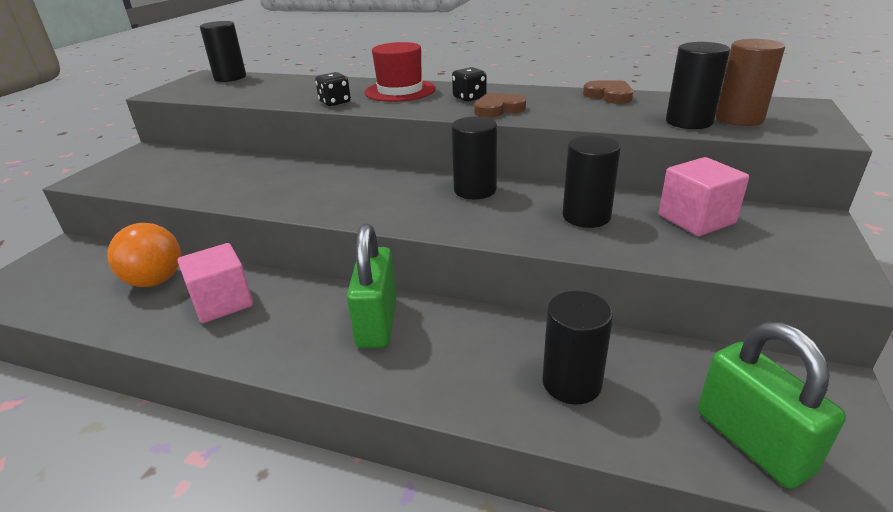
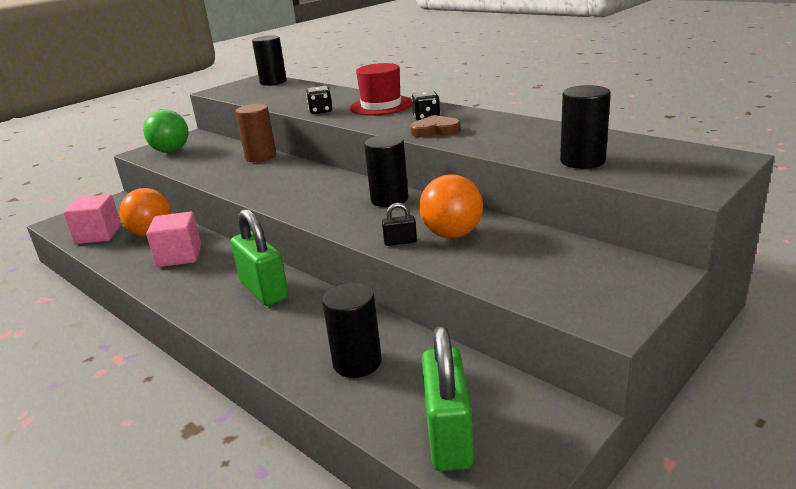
camera: 25 degrees right, 5 degrees down
green padlock [347,224,397,348] -> green padlock turned 60 degrees counterclockwise [231,209,289,306]
black cylinder [563,135,621,228] -> orange ball [419,174,483,238]
brown heart [583,81,633,104] -> none
pink cube [659,157,749,236] -> pink cube moved to [63,194,121,244]
brown cylinder [716,39,785,126] -> brown cylinder moved to [235,104,276,162]
none -> green ball [143,110,189,153]
none -> black padlock [382,203,417,246]

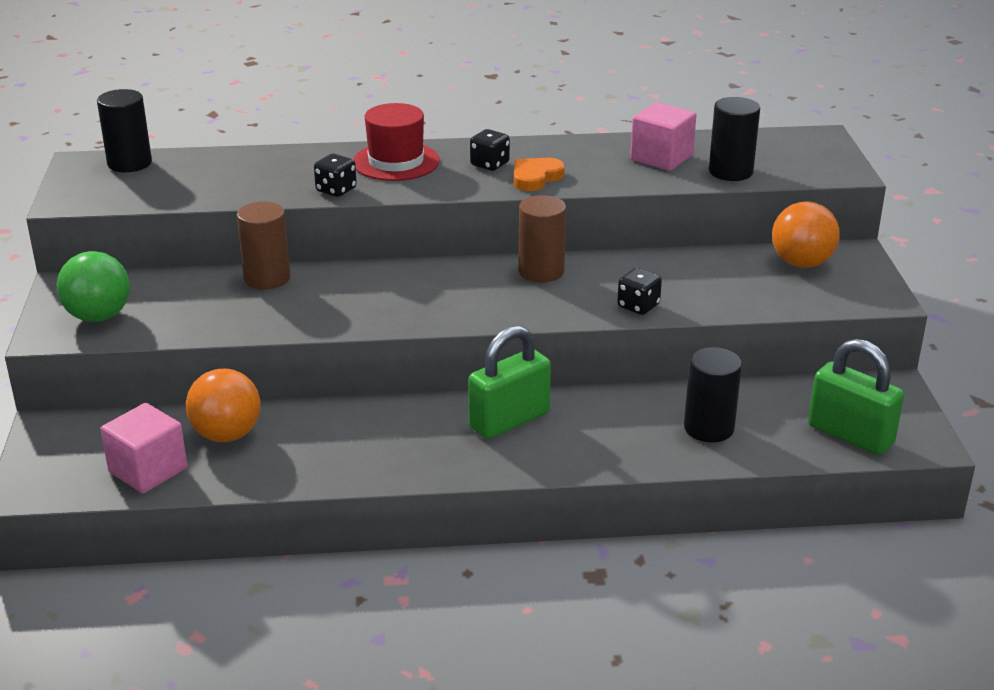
camera: 50 degrees left, 5 degrees up
pink cube [146,212,201,267] -> pink cube moved to [630,102,696,171]
green padlock [231,209,289,306] -> green padlock turned 45 degrees counterclockwise [468,325,551,439]
black cylinder [364,135,408,207] -> brown cylinder [518,195,566,282]
black padlock [382,203,417,246] -> black dice [617,268,662,315]
brown heart [410,115,461,137] -> orange heart [514,158,565,191]
orange ball [419,174,483,238] -> orange ball moved to [772,201,839,268]

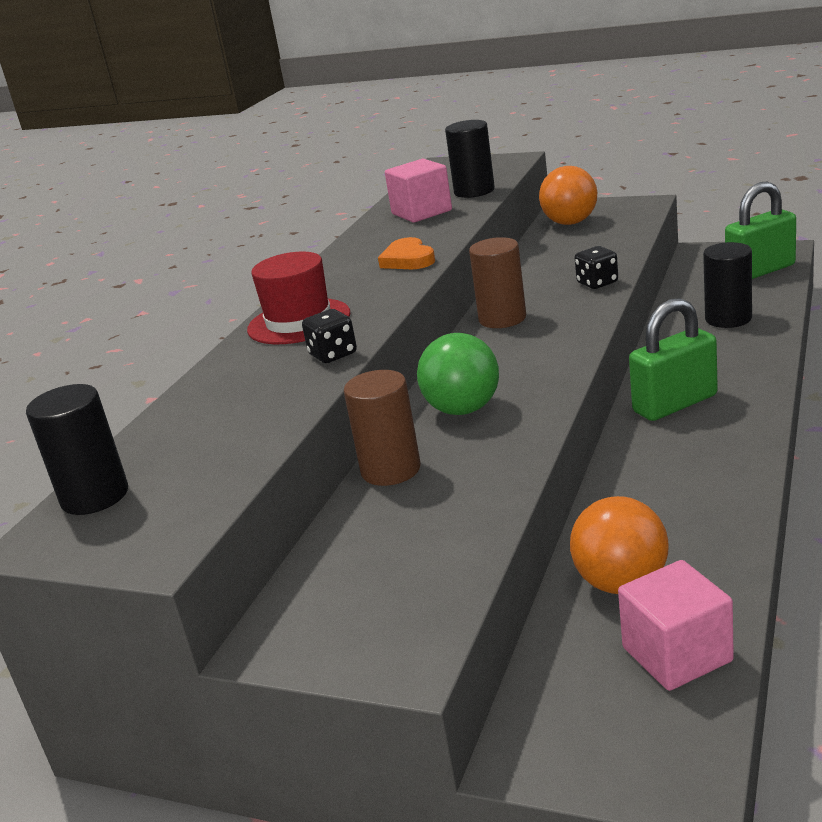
camera: 60 degrees left, 5 degrees down
green ball [56,251,130,322] -> green ball moved to [417,333,499,415]
green padlock [468,325,551,439] -> green padlock turned 75 degrees clockwise [629,298,718,421]
black dice [470,129,510,171] -> none

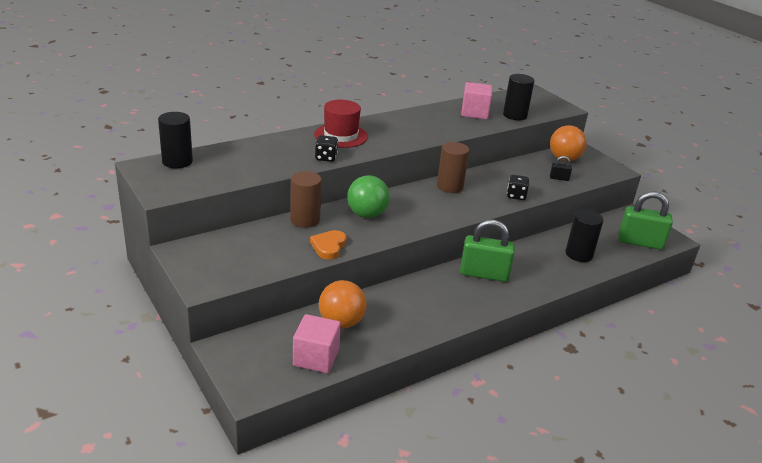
camera: 30 degrees right, 5 degrees up
orange heart [378,237,435,269] -> orange heart moved to [310,230,347,260]
none -> black padlock [550,156,572,181]

